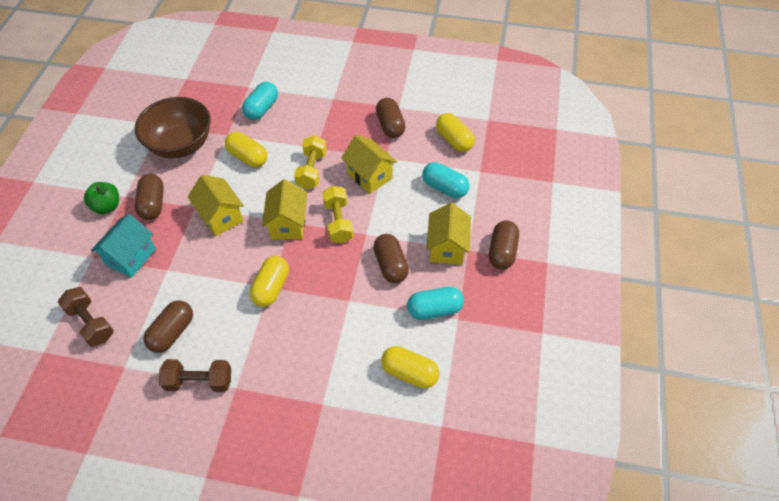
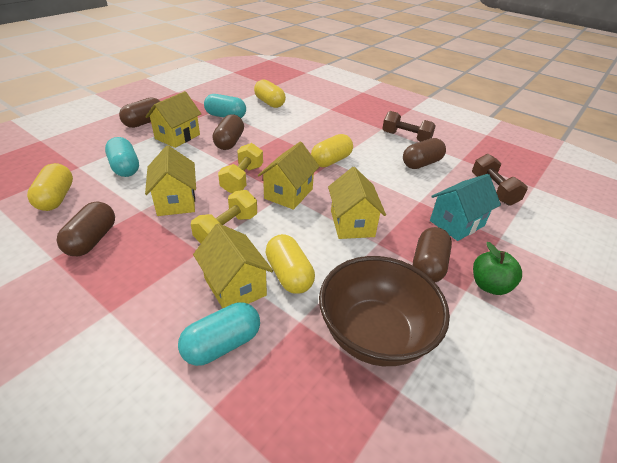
camera: 155 degrees left, 15 degrees down
none -> yellow house [193,223,273,308]

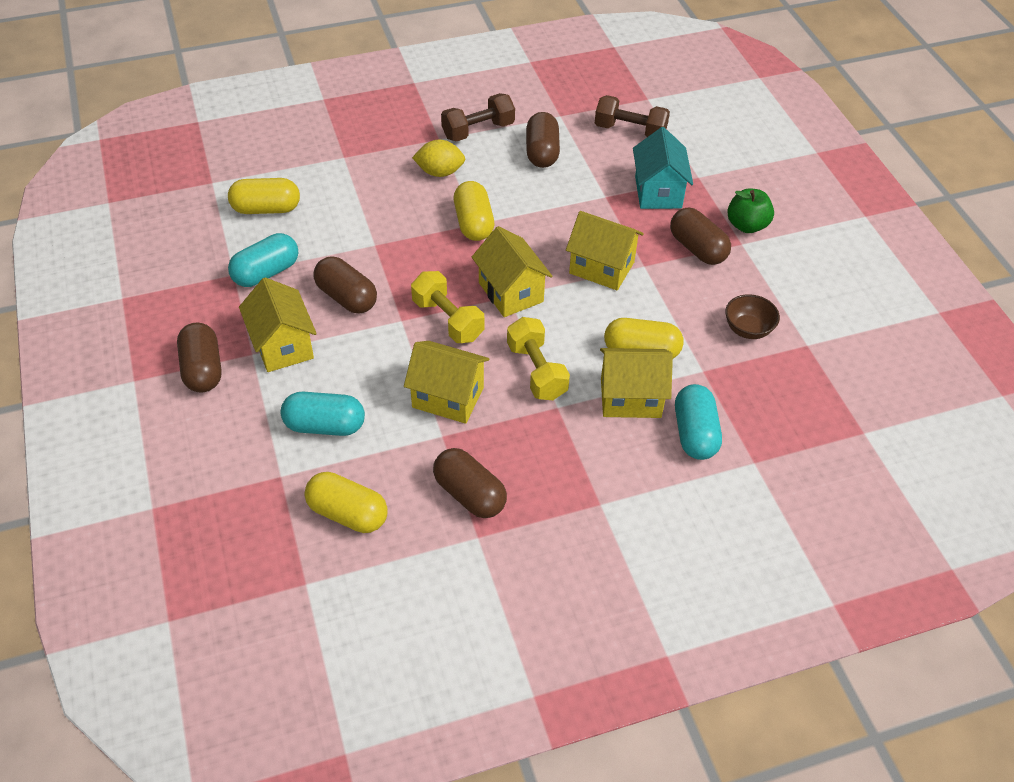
camera: 55 degrees left, 10 degrees up
brown bowl [319,256,450,366] -> brown bowl [725,294,780,339], size x0.46
none -> yellow lemon [412,140,465,177]

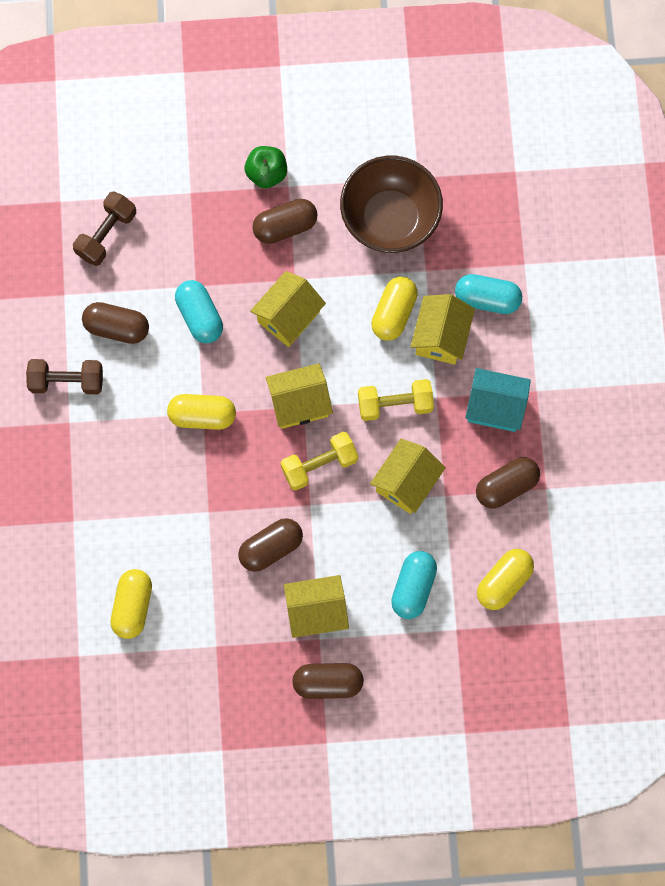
camera: 75 degrees left, 25 degrees up
turquoise capsule [228,233,298,287] -> turquoise capsule moved to [175,280,223,343]
yellow lemon [412,140,465,177] -> none
brown dumbbell [441,93,515,142] -> brown dumbbell turned 75 degrees counterclockwise [26,359,103,394]
turquoise house [633,127,693,209] -> turquoise house moved to [465,368,531,432]
brown bowl [725,294,780,339] -> brown bowl [340,156,443,253], size x2.17

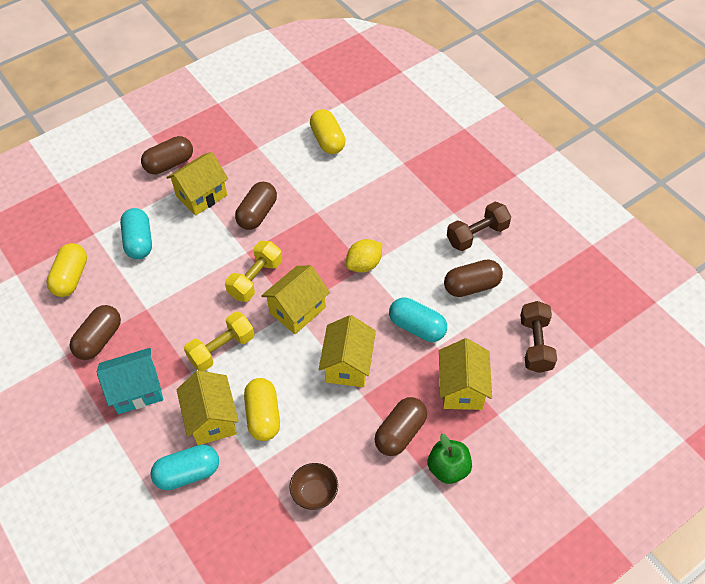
camera: 150 degrees right, 20 degrees down
yellow capsule [167,394,236,430] -> yellow lemon [346,239,382,273]
brown bowl [340,156,443,253] -> brown bowl [289,463,338,510], size x0.46
yellow house [370,438,446,514] -> yellow house moved to [439,338,492,410]

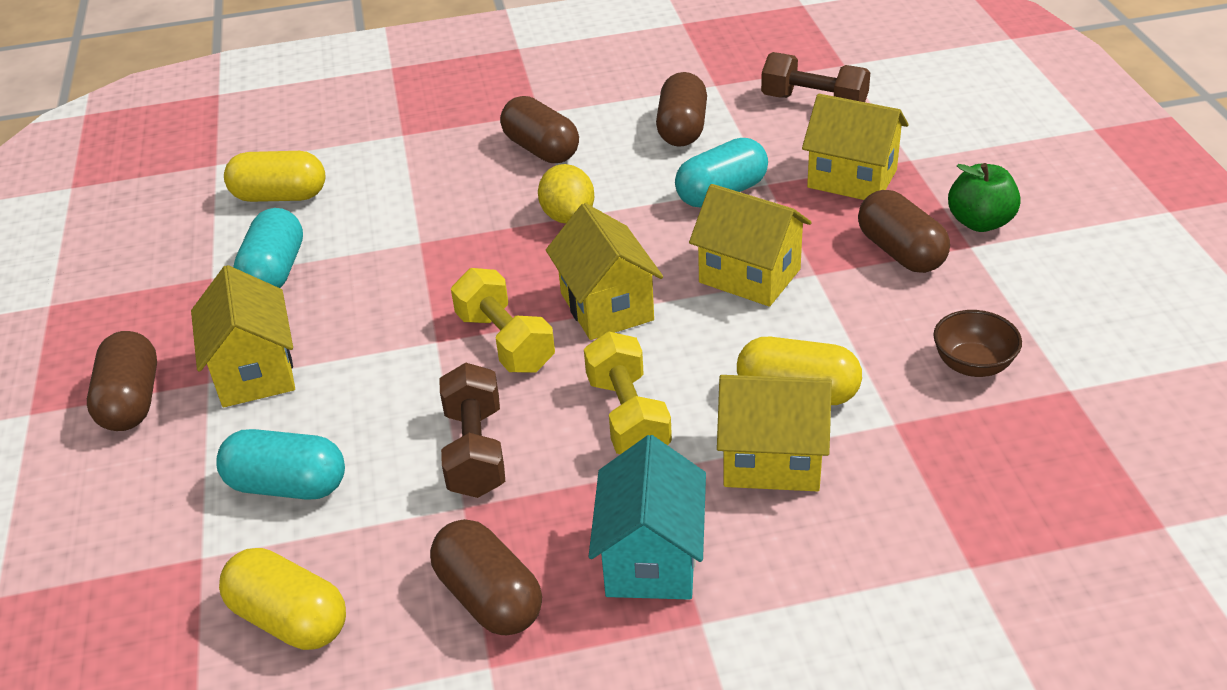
camera: 65 degrees left, 15 degrees down
turquoise capsule [150,445,219,490] -> turquoise capsule moved to [233,208,303,288]
brown capsule [235,182,277,230] -> brown capsule moved to [500,96,579,163]
brown dumbbell [447,202,511,251] -> brown dumbbell moved to [439,363,505,498]

